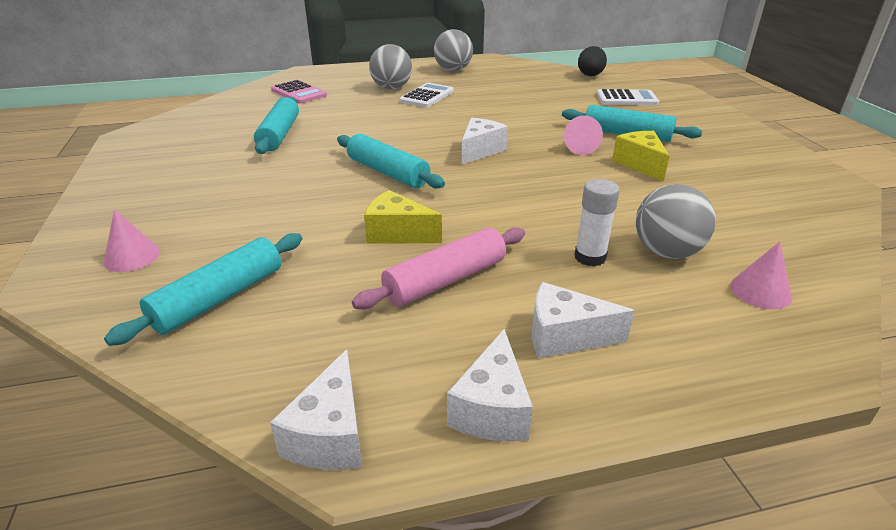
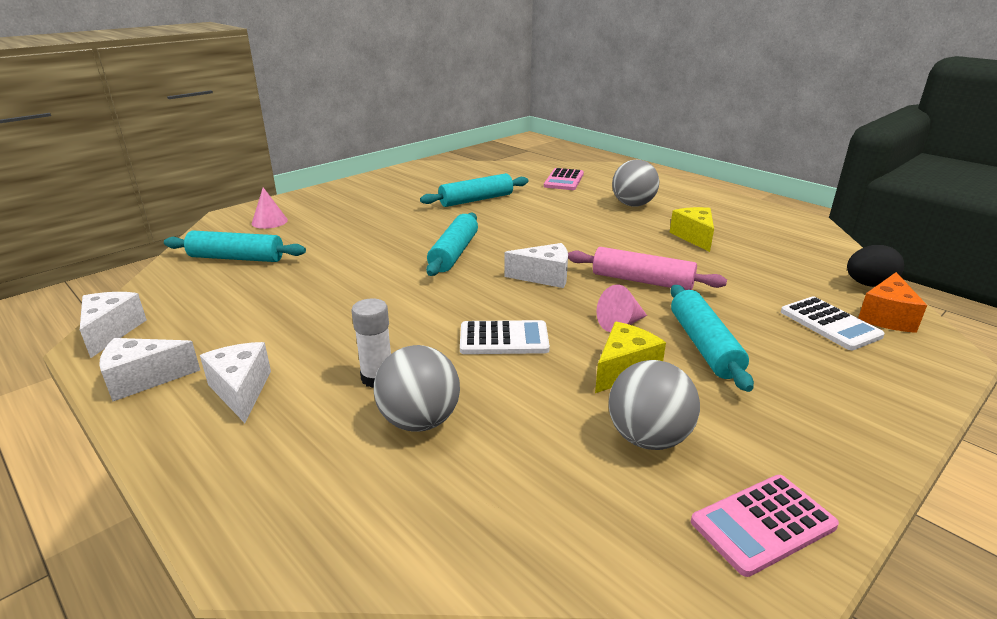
camera: 60 degrees right, 5 degrees down
white cheese [270,349,362,470] -> white cheese turned 105 degrees clockwise [80,292,147,358]
pink rolling pin [352,227,525,309] -> pink rolling pin moved to [568,247,727,290]
yellow cheese [364,190,442,243] -> yellow cheese moved to [669,207,714,252]
white calculator [399,83,454,108] -> white calculator moved to [460,320,550,354]
grey ball [434,29,473,71] -> grey ball moved to [609,360,700,450]
pink cone [730,242,792,310] -> none
none -> pink calculator [691,475,839,577]
none -> orange cheese [858,272,927,333]

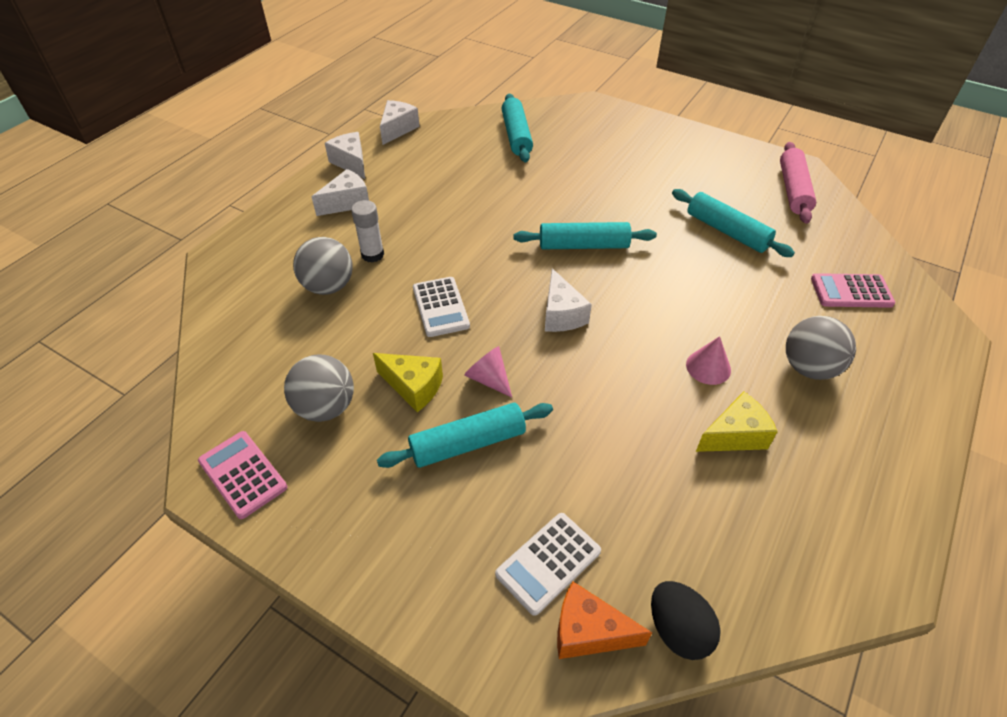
camera: 75 degrees right, 20 degrees up
white cheese [80,292,147,358] -> white cheese turned 45 degrees counterclockwise [380,100,420,145]
pink cone [252,187,288,229] -> pink cone moved to [686,336,731,385]
pink rolling pin [568,247,727,290] -> pink rolling pin moved to [780,142,816,224]

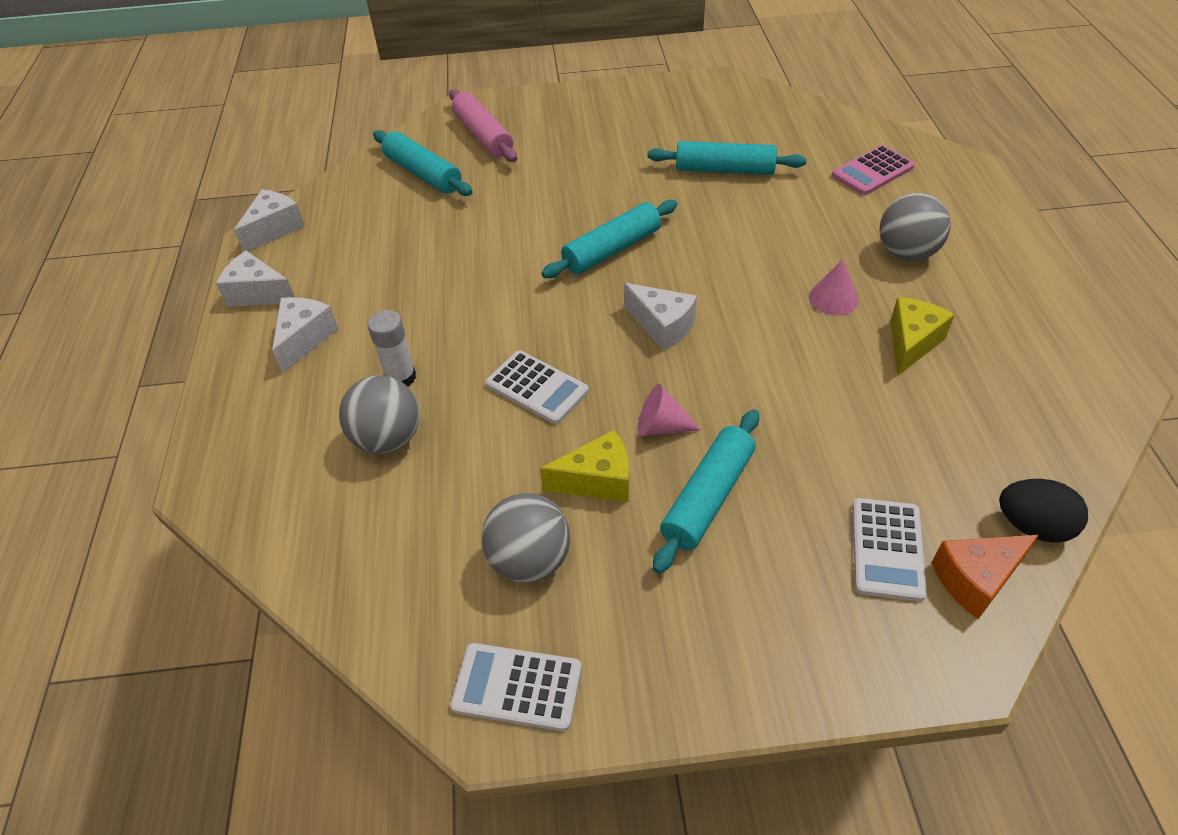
camera: 35 degrees left, 0 degrees up
pink calculator [198,431,287,519] -> white calculator [450,643,582,731]
white cheese [380,100,420,145] -> white cheese turned 45 degrees clockwise [234,189,305,252]
pink rolling pin [780,142,816,224] -> pink rolling pin moved to [449,89,517,162]

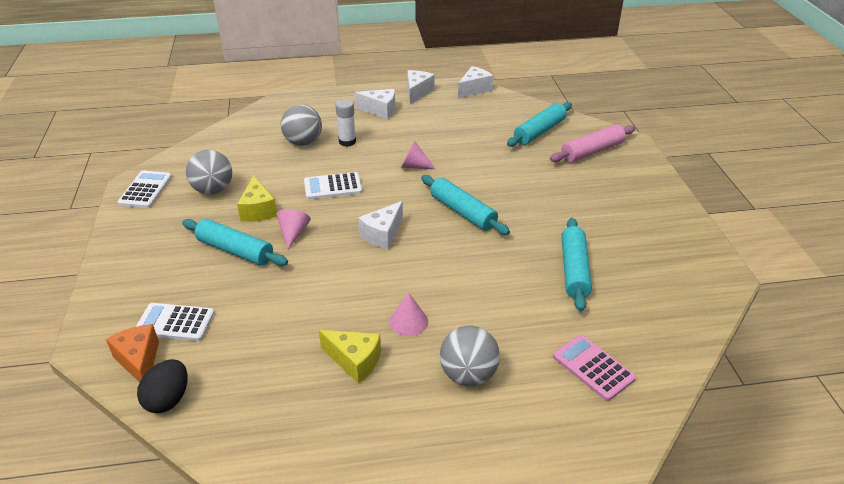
camera: 85 degrees right, 10 degrees down
white cheese [234,189,305,252] -> white cheese turned 75 degrees counterclockwise [458,66,493,98]
white calculator [486,351,589,424] -> white calculator turned 45 degrees clockwise [304,172,362,200]
none -> pink cone [401,141,435,169]

